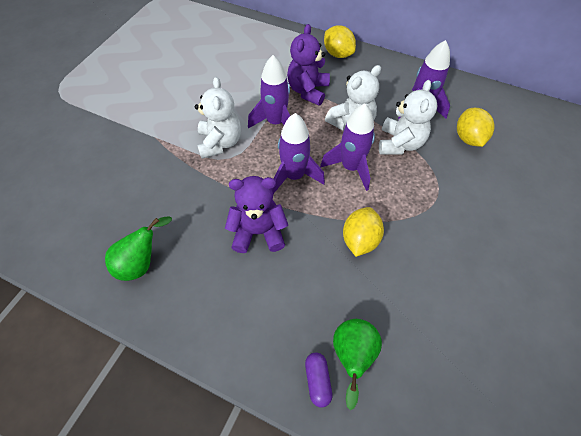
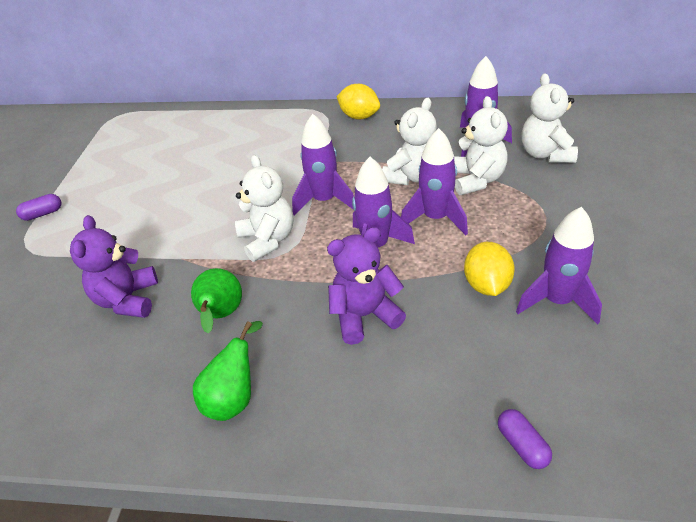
camera: 15 degrees left, 15 degrees down
purple teddy bear [287,24,330,106] -> purple teddy bear moved to [70,215,158,318]
green pear [333,319,382,410] -> green pear moved to [191,268,242,333]
yellow lemon [457,108,495,147] -> white teddy bear [521,73,578,163]
none -> purple capsule [16,194,62,221]
none -> purple rocket [516,207,602,325]

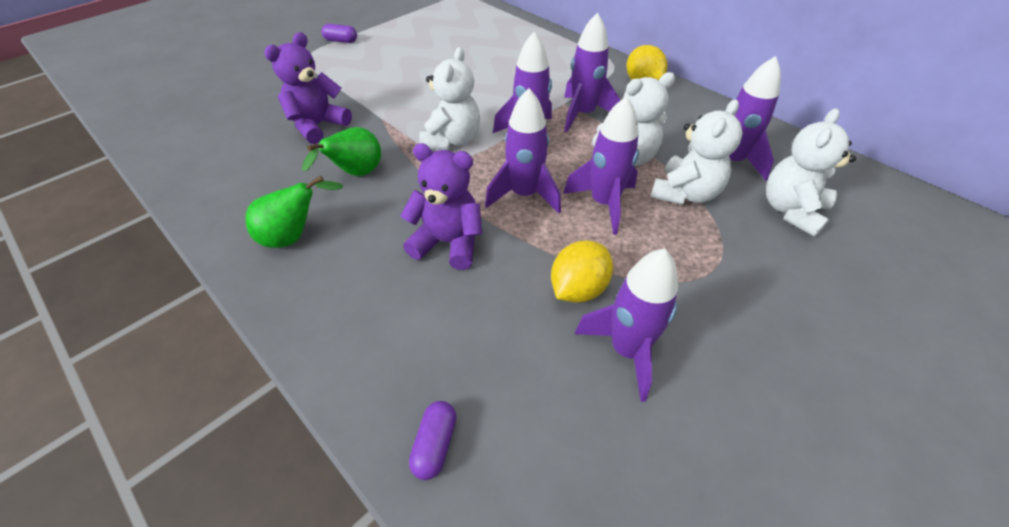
camera: 35 degrees right, 5 degrees up
none -> purple rocket [564,12,620,132]

